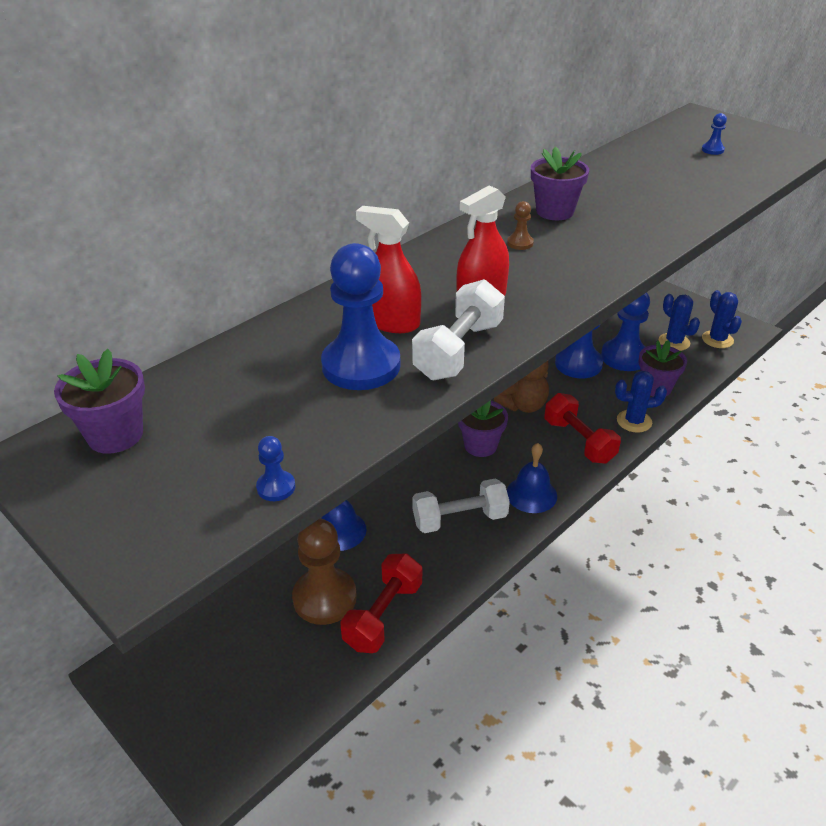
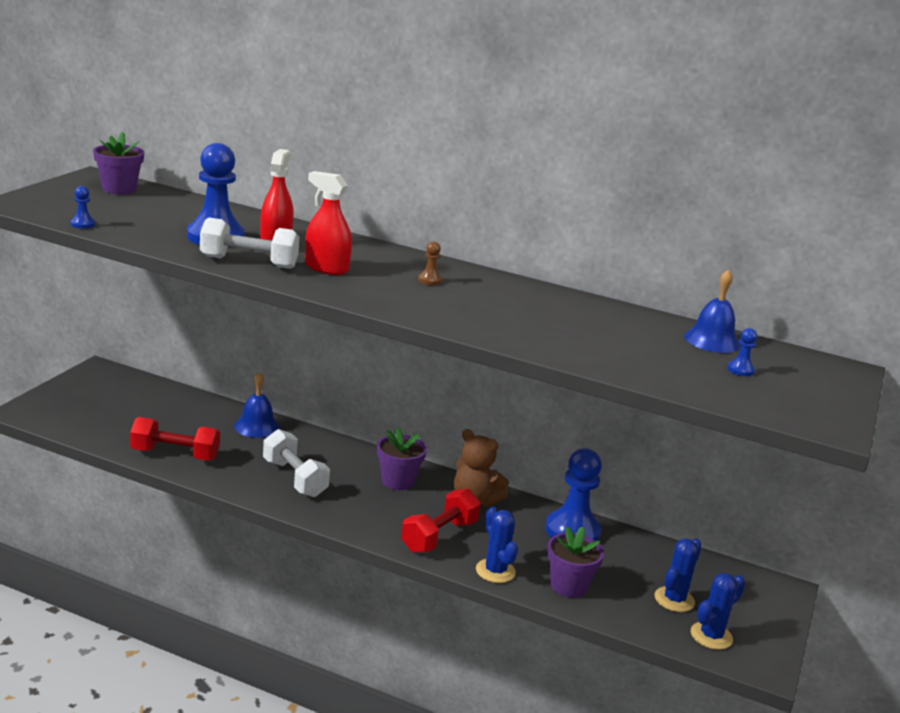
camera: 65 degrees right, 15 degrees down
brown pawn [292,518,357,625] -> none
blue bell [507,443,557,513] -> blue bell moved to [684,269,740,353]
purple flower pot [531,146,589,220] -> none
blue pawn [601,292,650,371] -> none

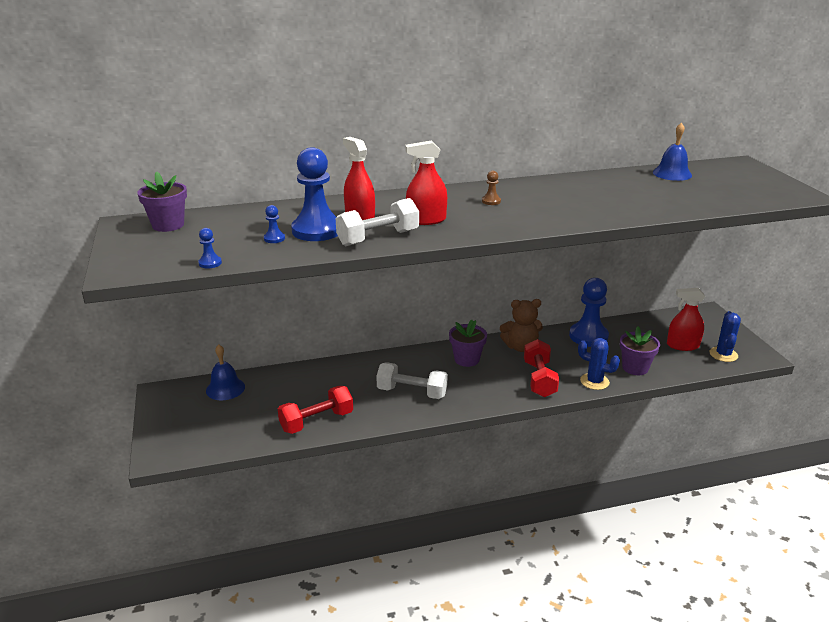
camera: 35 degrees left, 5 degrees up
blue bell [234,371,280,438] -> blue bell moved to [206,344,245,400]
blue cactus [654,538,702,612] -> red spray bottle [667,288,705,351]
blue pawn [727,328,757,376] -> blue pawn moved to [264,205,285,243]

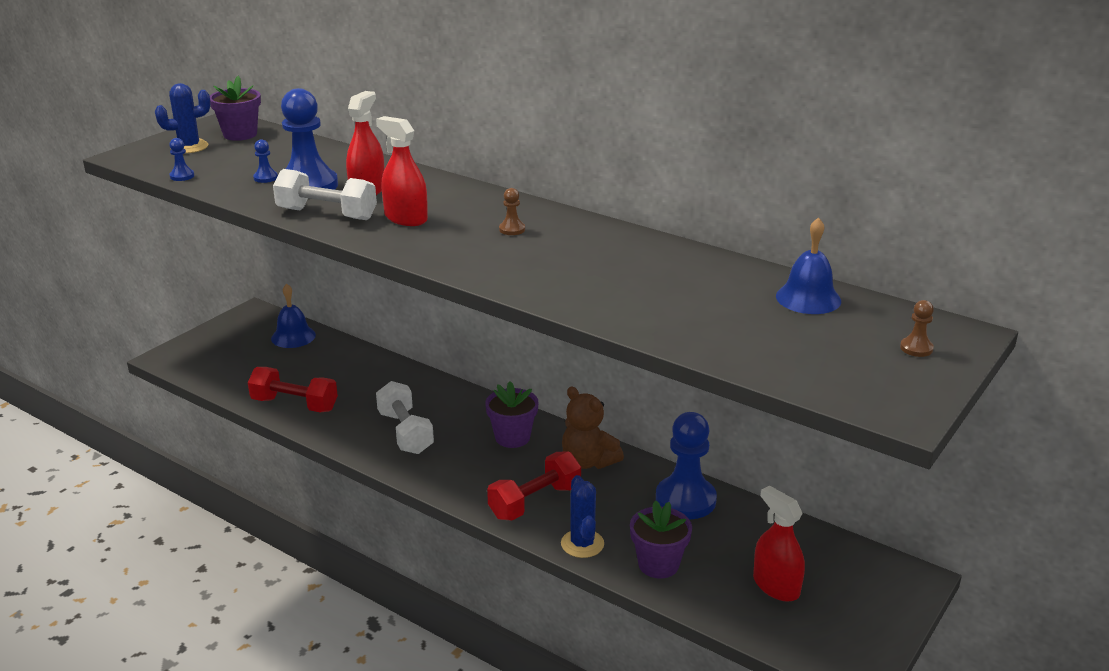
camera: 50 degrees right, 0 degrees up
blue cactus [710,311,741,362] -> blue cactus moved to [155,83,211,153]
none -> brown pawn [900,300,934,357]

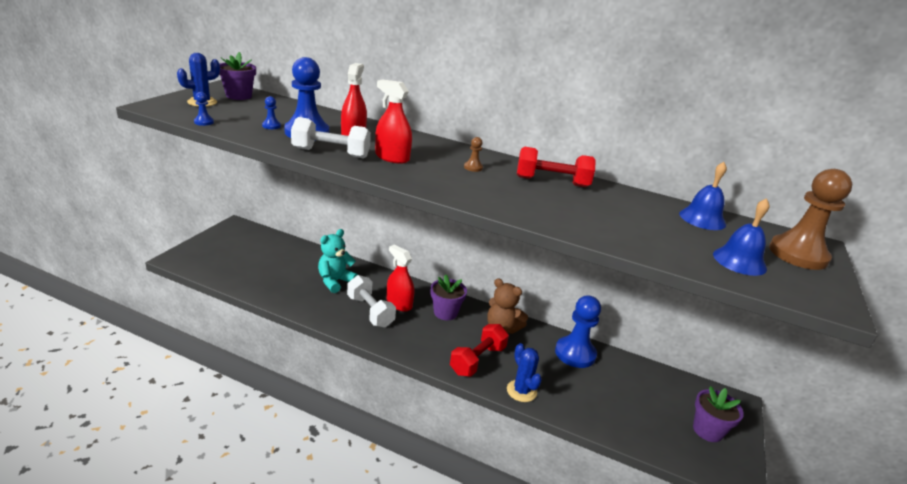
camera: 15 degrees left, 0 degrees up
red dumbbell [248,367,338,412] -> red dumbbell moved to [517,147,596,187]
blue bell [271,283,316,348] -> blue bell moved to [713,198,770,276]
purple flower pot [630,501,692,579] -> purple flower pot moved to [693,386,744,442]
red spray bottle [753,486,805,602] -> red spray bottle moved to [386,245,414,312]
brown pawn [900,300,934,357] -> brown pawn [769,169,852,270], size x2.43
none -> turquoise teddy bear [318,229,358,293]

